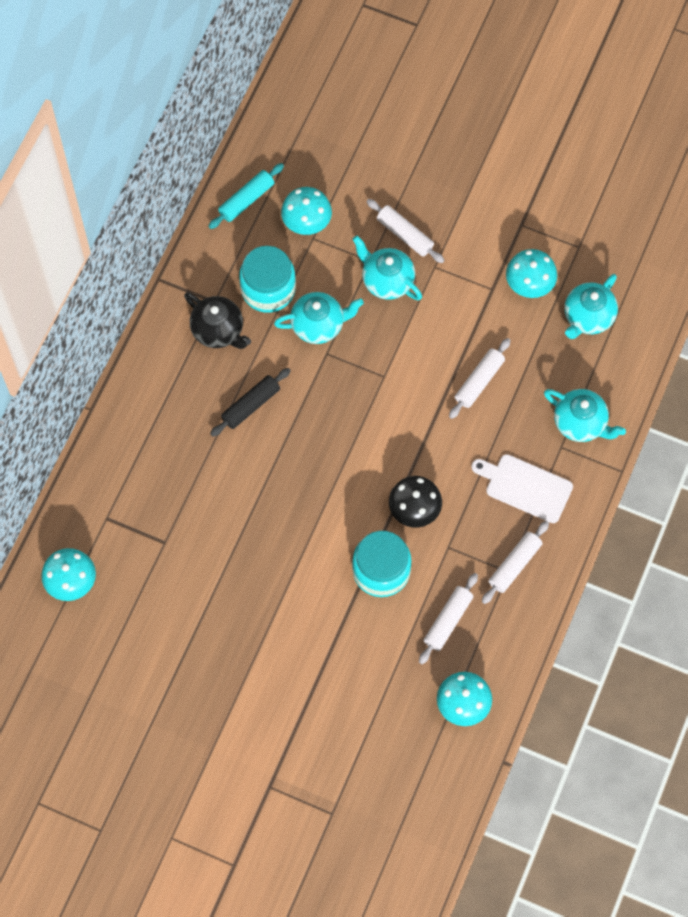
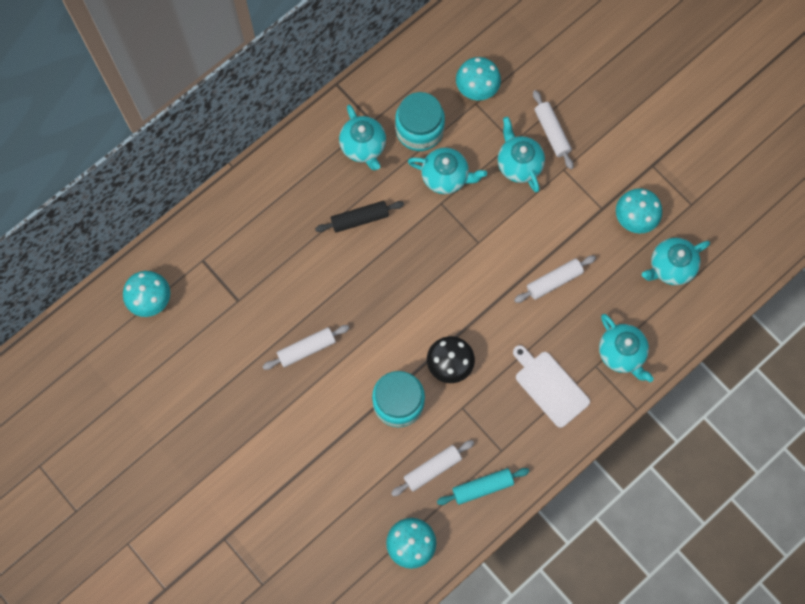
camera: 25 degrees right, 5 degrees up
black teapot [184,292,251,349] -> turquoise teapot [339,105,386,170]
turquoise rolling pin [208,163,284,229] -> turquoise rolling pin moved to [437,468,530,505]
white rolling pin [482,521,549,604] -> white rolling pin moved to [262,325,349,370]

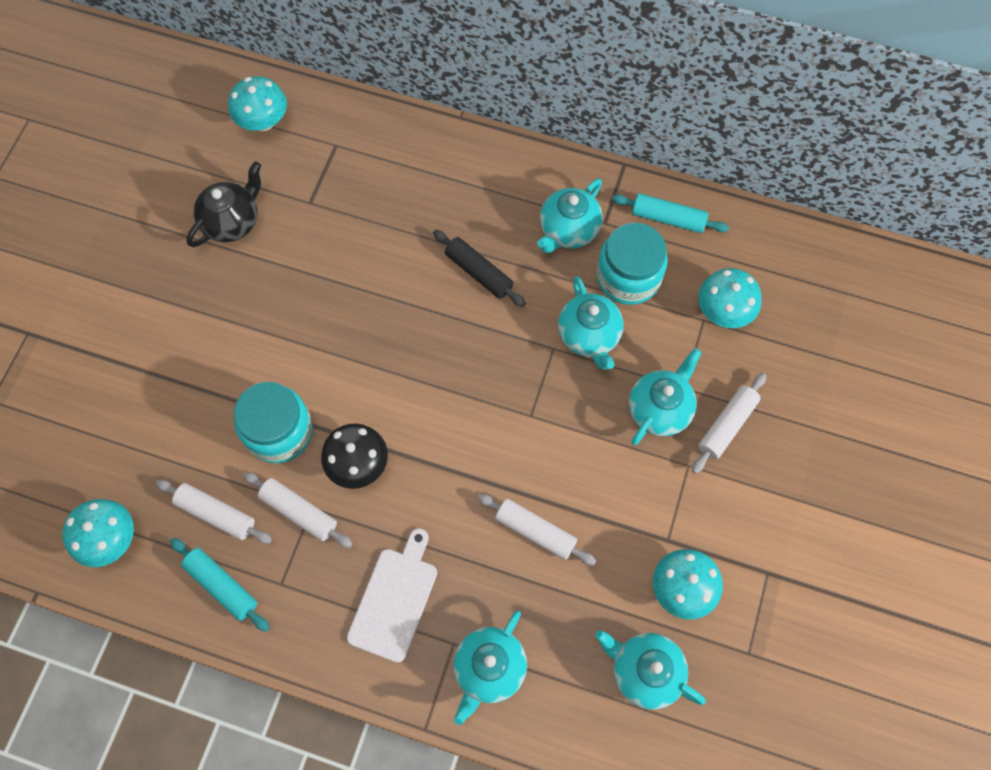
camera: 60 degrees right, 5 degrees down
white rolling pin [262,325,349,370] -> white rolling pin moved to [243,472,353,548]
none -> black teapot [186,161,261,247]
none -> turquoise rolling pin [612,193,729,233]

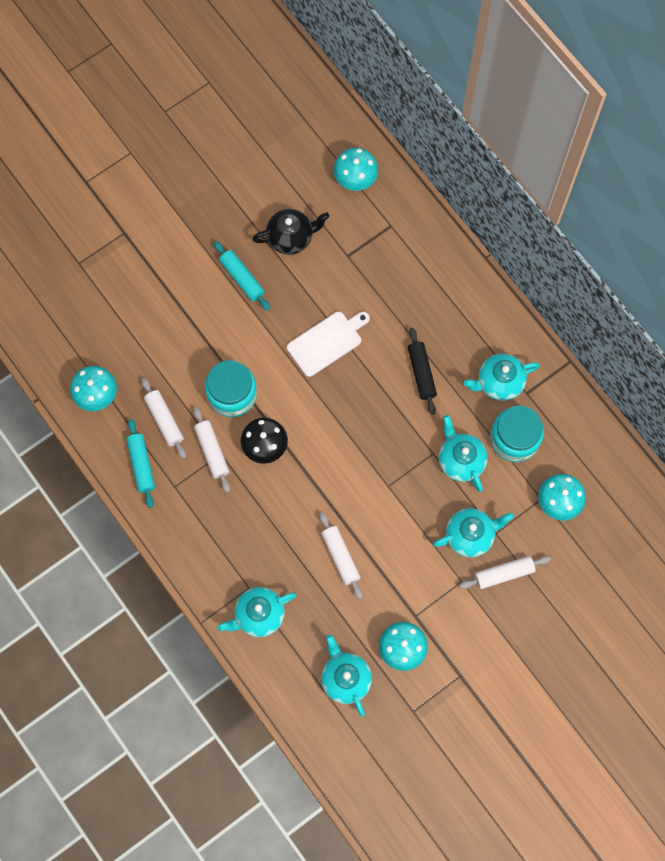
camera: 35 degrees right, 5 degrees up
white cutting board [347,528,437,662] -> white cutting board moved to [287,311,370,377]
turquoise teapot [558,276,623,370] -> turquoise teapot turned 135 degrees clockwise [439,415,488,492]
turquoise rolling pin [612,193,729,233] -> turquoise rolling pin moved to [214,241,270,311]

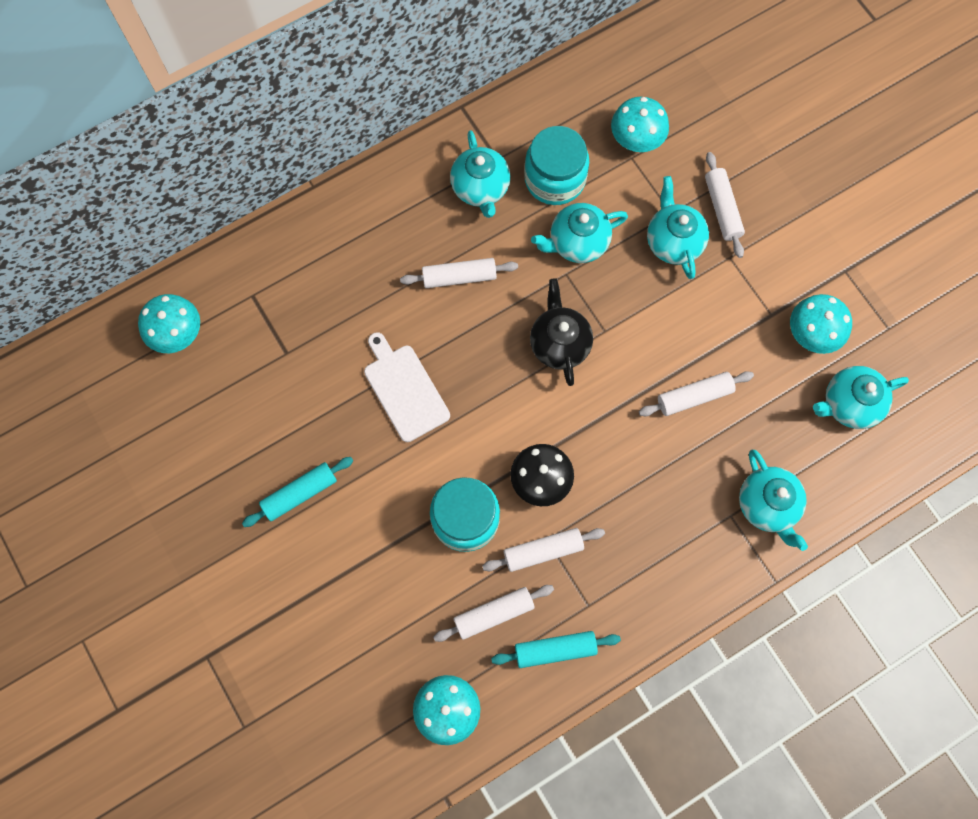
camera: 85 degrees left, 0 degrees up
black teapot [252,209,329,255] -> black teapot moved to [530,278,593,386]
black rolling pin [408,328,437,415] -> white rolling pin [400,258,518,288]

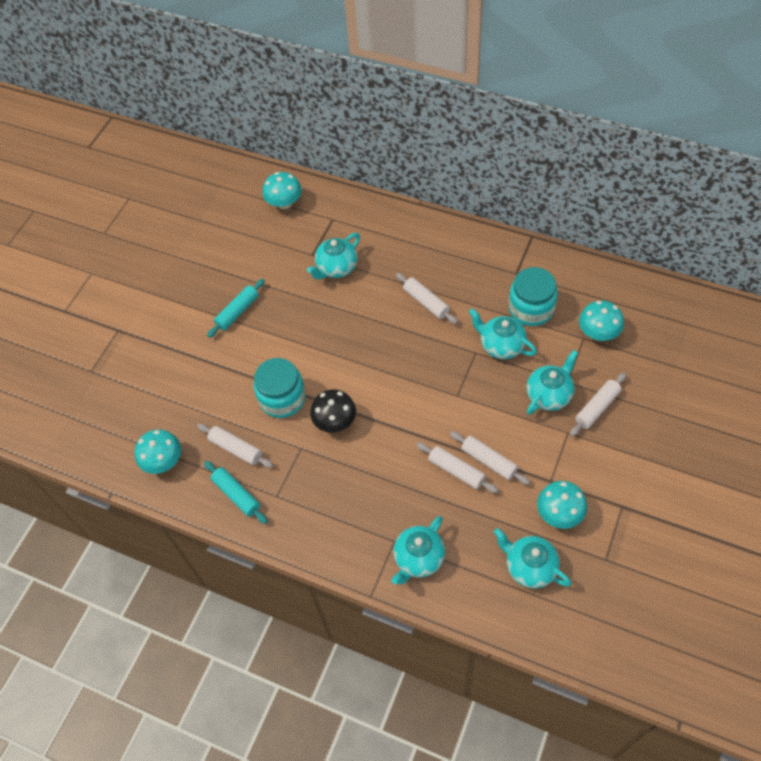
camera: 60 degrees right, 15 degrees down
turquoise rolling pin [242,457,353,527] -> turquoise rolling pin turned 75 degrees counterclockwise [207,279,265,338]
white cutting board [364,332,450,442] -> none
turquoise teapot [450,130,511,218] -> turquoise teapot moved to [307,233,360,279]
white rolling pin [482,528,605,572] -> white rolling pin moved to [450,431,530,485]
black teapot [530,278,593,386] -> none

